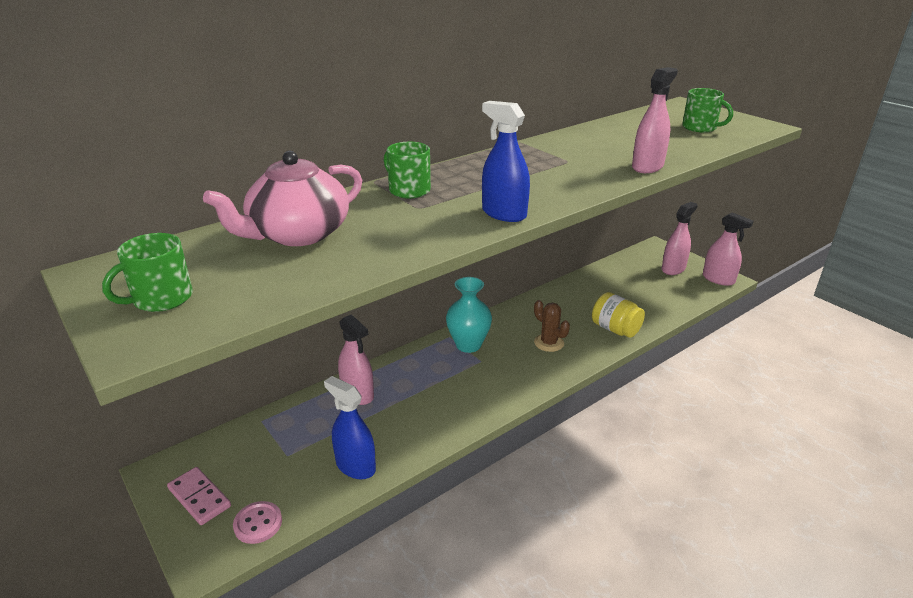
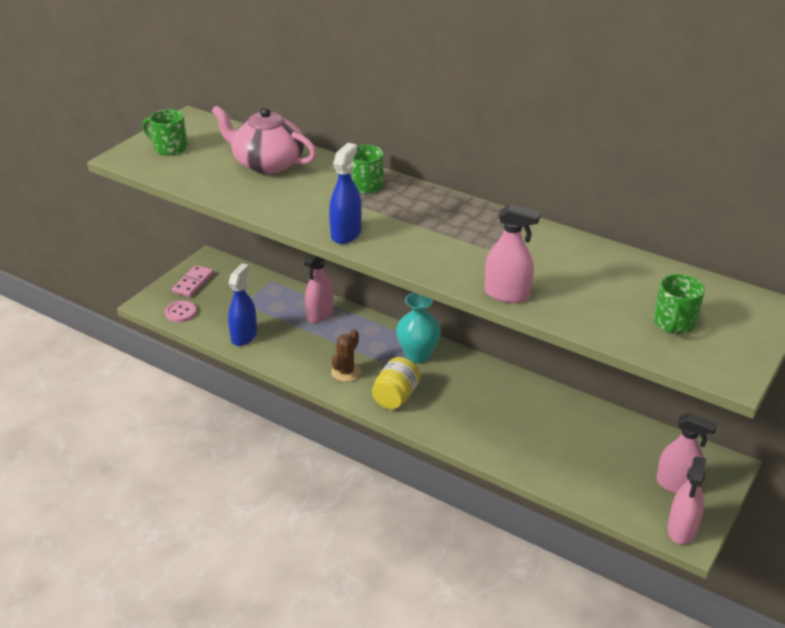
camera: 70 degrees right, 5 degrees up
brown cactus [534,300,570,352] -> brown cactus moved to [331,329,361,382]
yellow jar [592,292,645,338] -> yellow jar moved to [372,357,421,409]

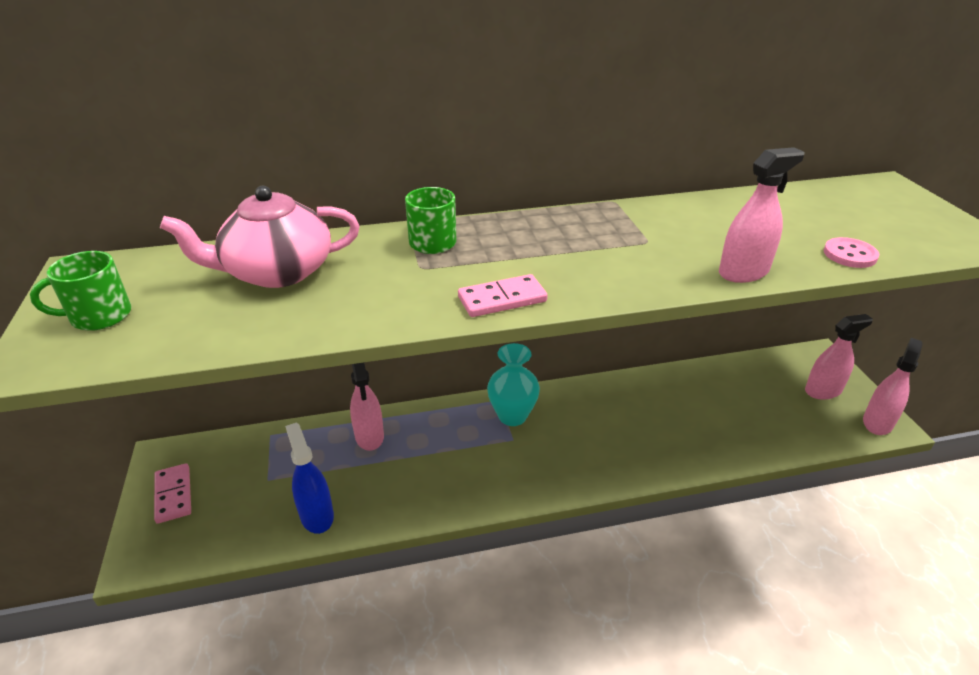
camera: 45 degrees left, 0 degrees up
pink button [165,300,197,322] -> pink button moved to [824,237,879,268]
blue spray bottle [329,143,362,244] -> pink domino [458,274,548,317]
brown cactus [331,329,361,382] -> none
yellow jar [372,357,421,409] -> none
green mug [654,274,705,334] -> none
pink spray bottle [668,456,706,545] -> pink spray bottle turned 120 degrees counterclockwise [863,338,923,435]

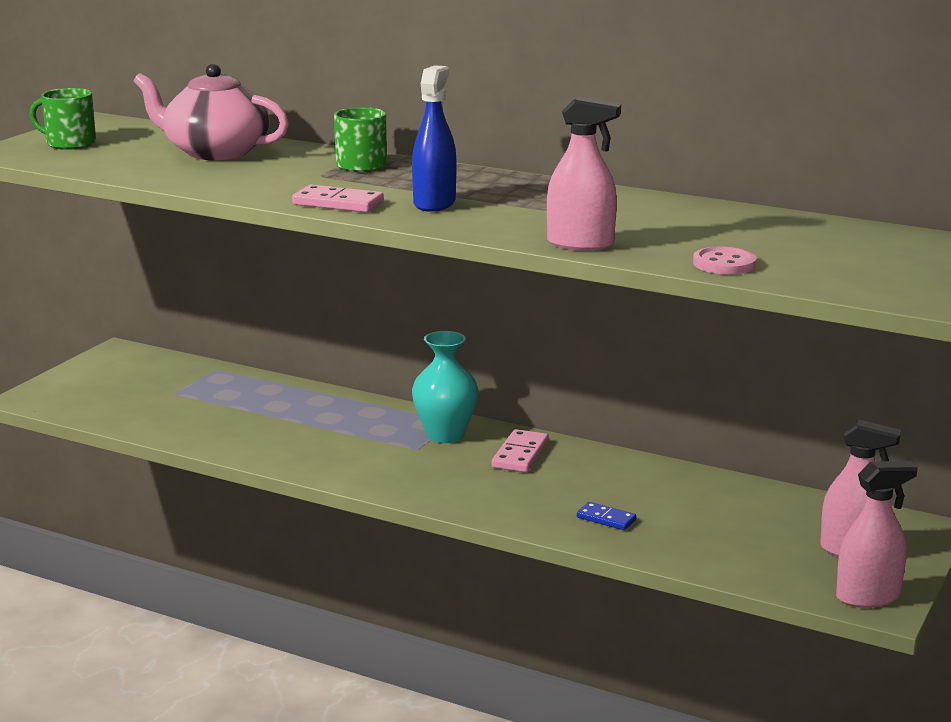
camera: 40 degrees right, 15 degrees down
pink domino [154,463,191,524] -> pink domino moved to [492,429,549,473]
blue spray bottle [285,422,334,534] -> blue spray bottle moved to [412,65,456,212]
pink spray bottle [350,363,384,451] -> none
none -> blue domino [577,502,636,530]

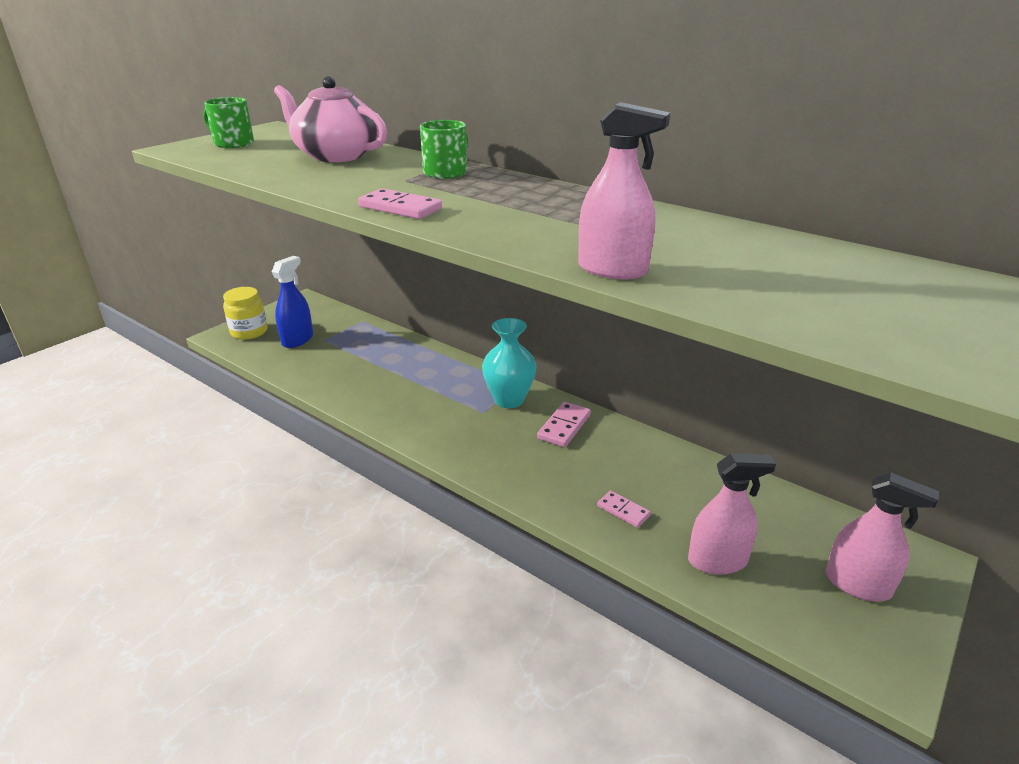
camera: 10 degrees right, 10 degrees up
blue spray bottle [412,65,456,212] -> blue spray bottle moved to [272,256,313,348]
blue domino [577,502,636,530] -> pink domino [597,490,651,528]
pink button [693,246,756,274] -> none
pink spray bottle [836,461,918,608] -> pink spray bottle moved to [688,454,776,575]
none -> yellow jar [223,287,267,340]

